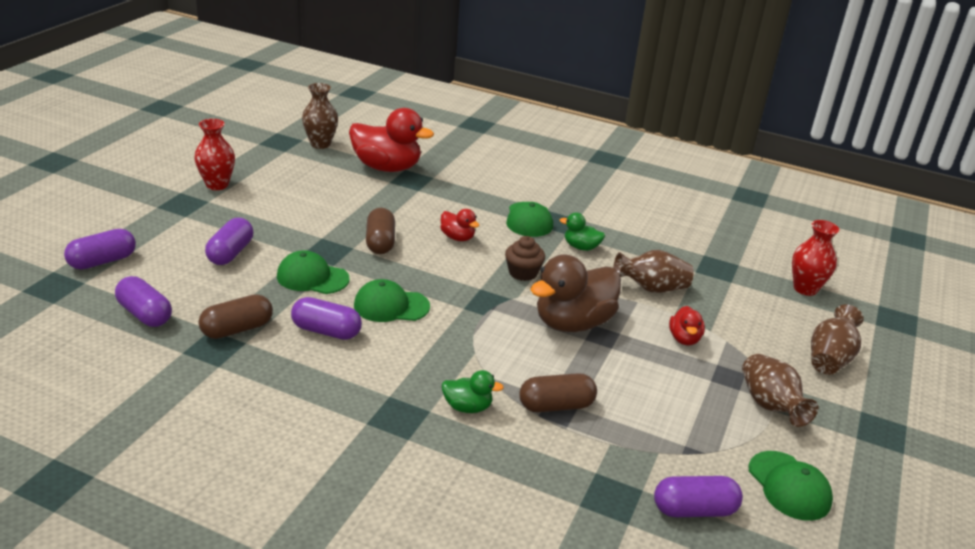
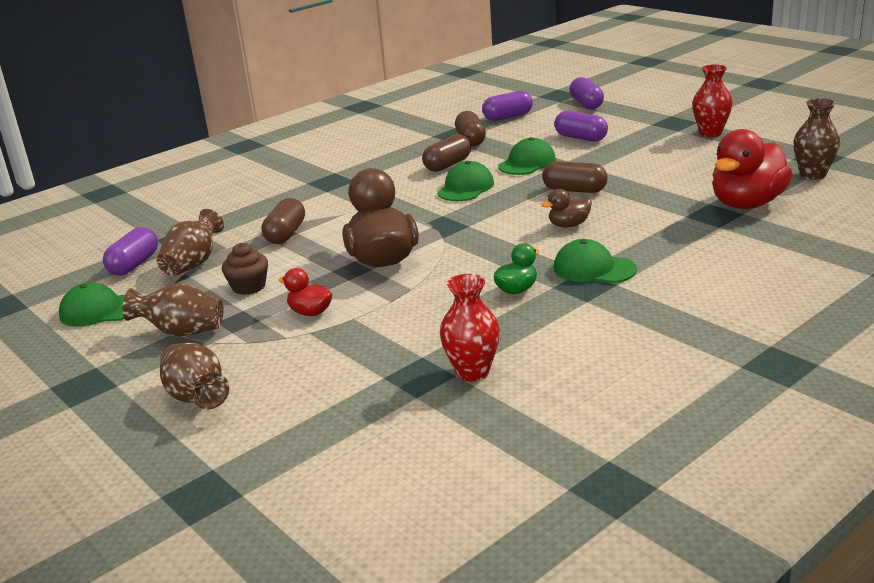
camera: 120 degrees right, 5 degrees down
purple capsule [291,297,362,340] -> brown capsule [422,134,471,172]
red duck [440,209,479,241] -> brown duck [541,189,592,227]
green duck [442,370,504,413] -> none
brown cupcake [505,236,545,281] -> brown cupcake moved to [222,243,268,295]
brown vase [613,250,694,293] -> brown vase moved to [157,209,224,276]
red vase [792,220,839,296] -> red vase moved to [440,274,500,382]

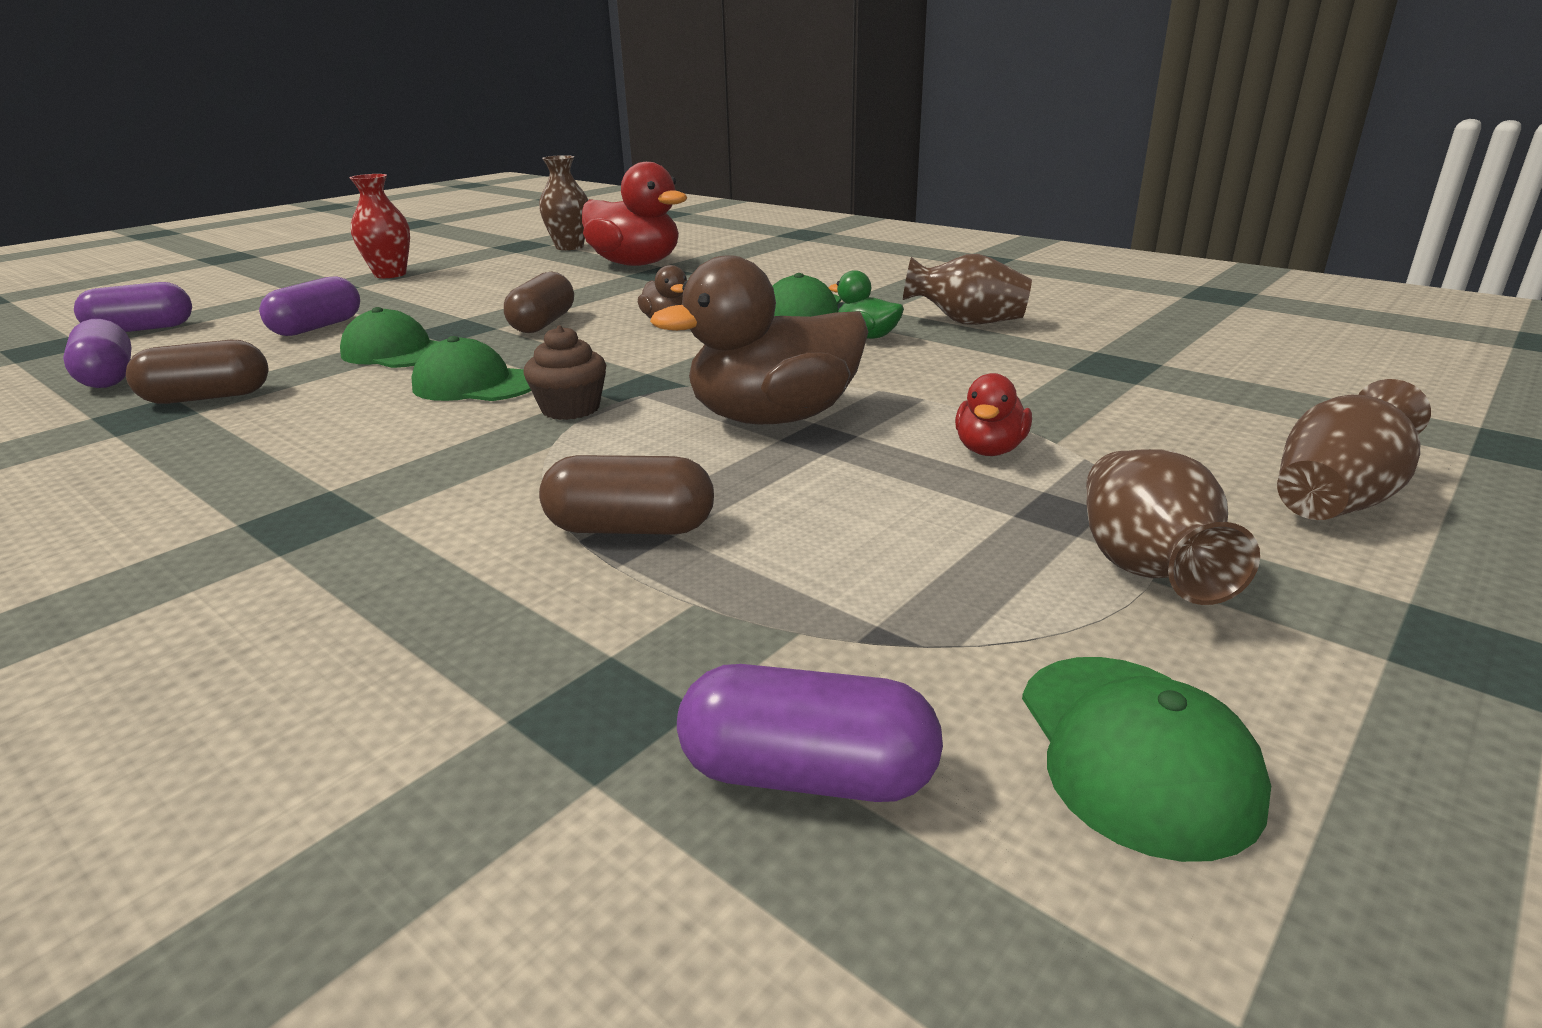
camera: 100 degrees left, 0 degrees up
brown vase [157,209,224,276] -> brown vase moved to [903,254,1032,325]
brown cupcake [222,243,268,295] -> brown cupcake moved to [523,325,606,420]
brown capsule [422,134,471,172] -> none
red vase [440,274,500,382] -> none

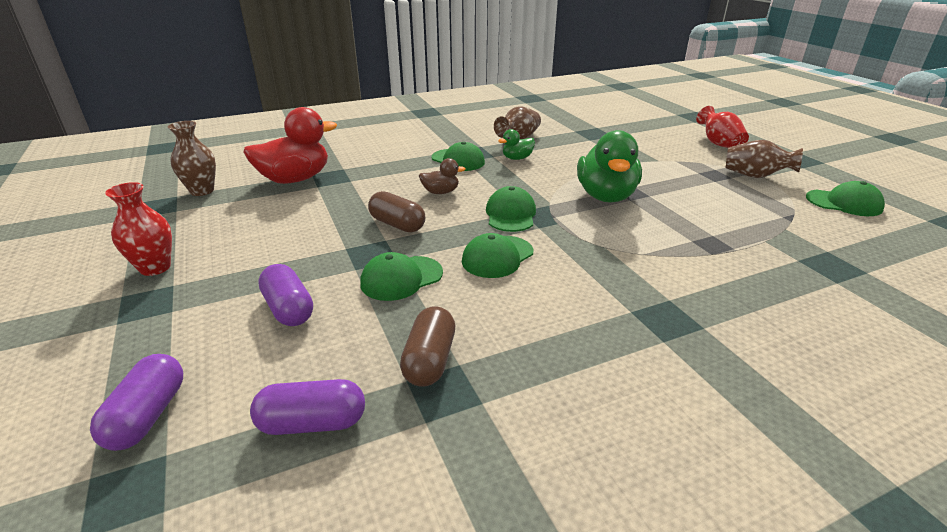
camera: 65 degrees left, 5 degrees up
brown cupcake [523,325,606,420] -> none
brown capsule [539,455,714,535] -> none
brown duck [650,255,868,424] -> green duck [577,130,642,203]
purple capsule [677,664,943,802] -> none
red duck [955,373,1032,456] -> none
brown vase [1277,379,1431,520] -> red vase [696,106,749,148]
none -> green cap [486,186,536,232]

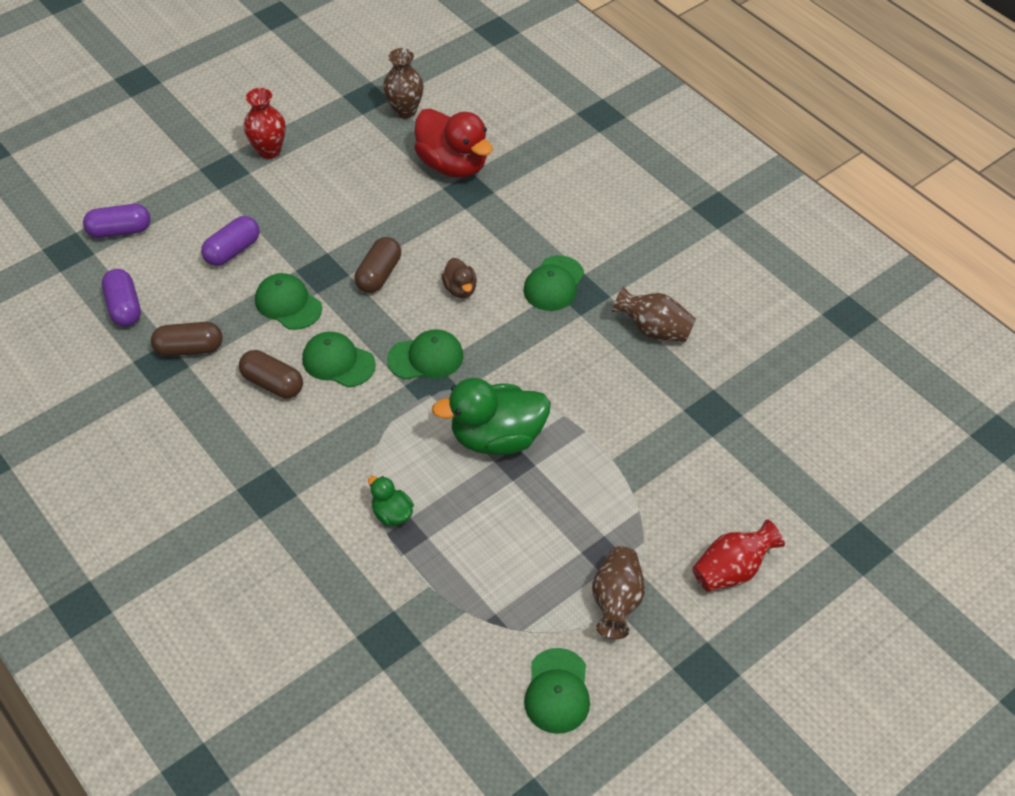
camera: 75 degrees right, 20 degrees up
green duck [498,129,535,160] -> green duck moved to [368,476,414,526]
none -> brown capsule [239,350,303,398]

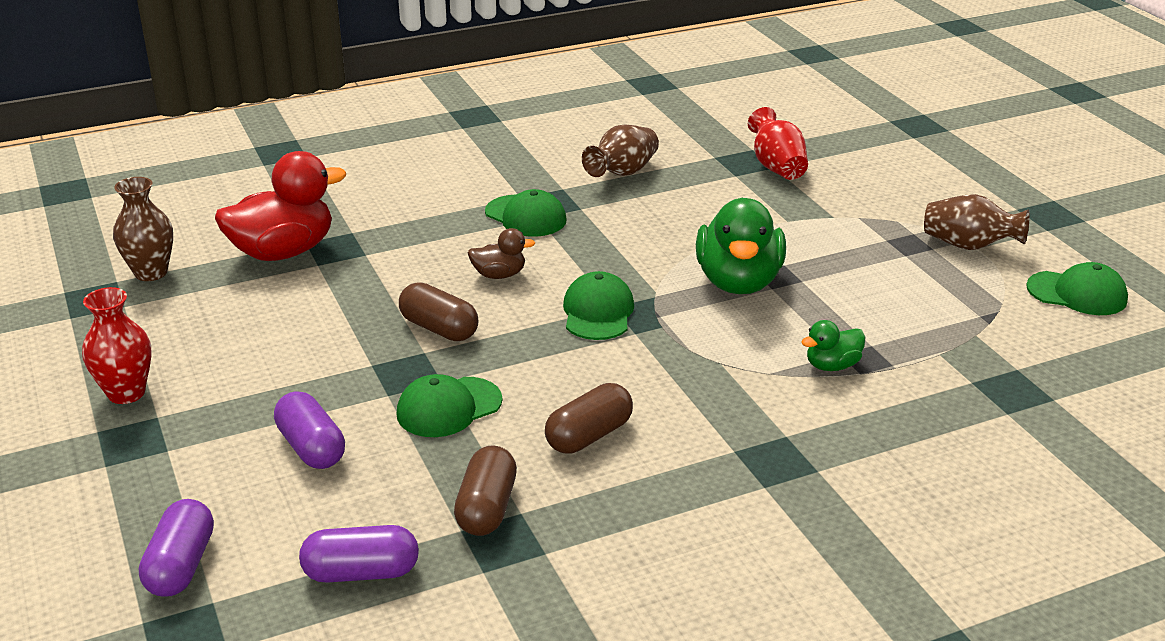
camera: 75 degrees left, 20 degrees down
green cap [302,332,376,387] -> none
red vase [692,519,785,592] -> red vase moved to [748,107,808,180]

